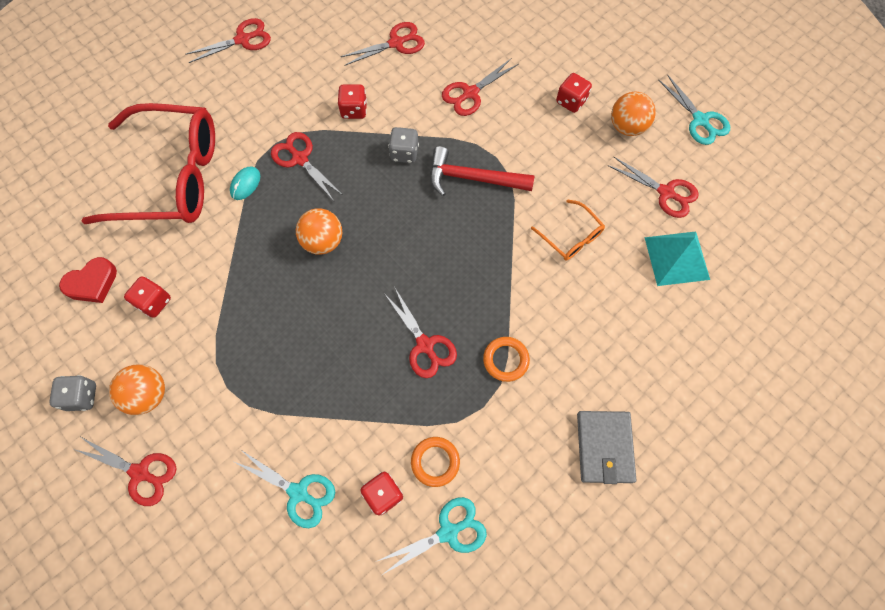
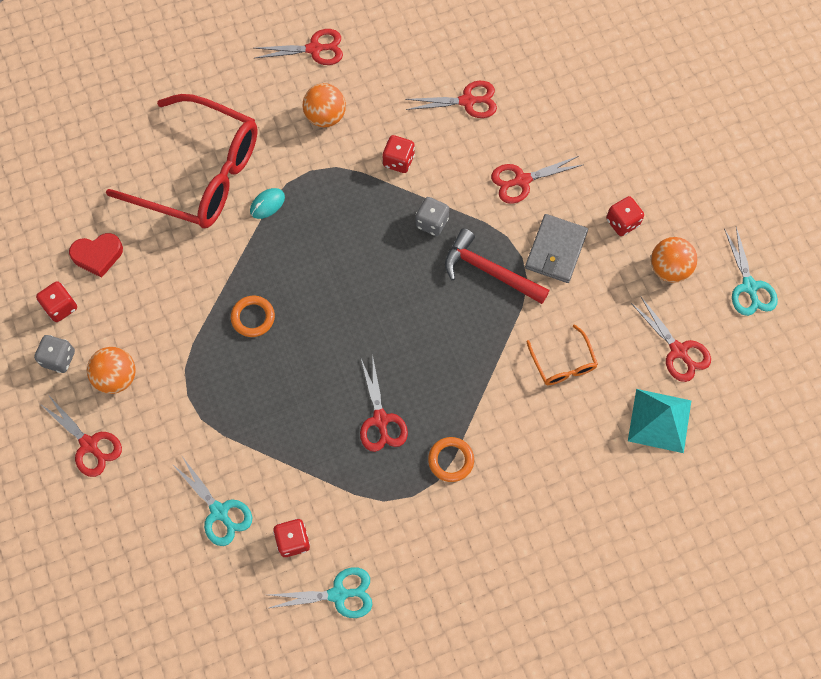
camera: 20 degrees right, 0 degrees up
red dice [124,276,171,318] -> red dice moved to [36,281,77,322]
red scissors [271,132,344,201] -> none
orange ball [296,208,342,255] -> orange ball moved to [303,83,346,127]
orange ring [411,437,460,487] -> orange ring moved to [231,296,275,337]
grey wallet [577,411,636,484] -> grey wallet moved to [525,214,588,283]

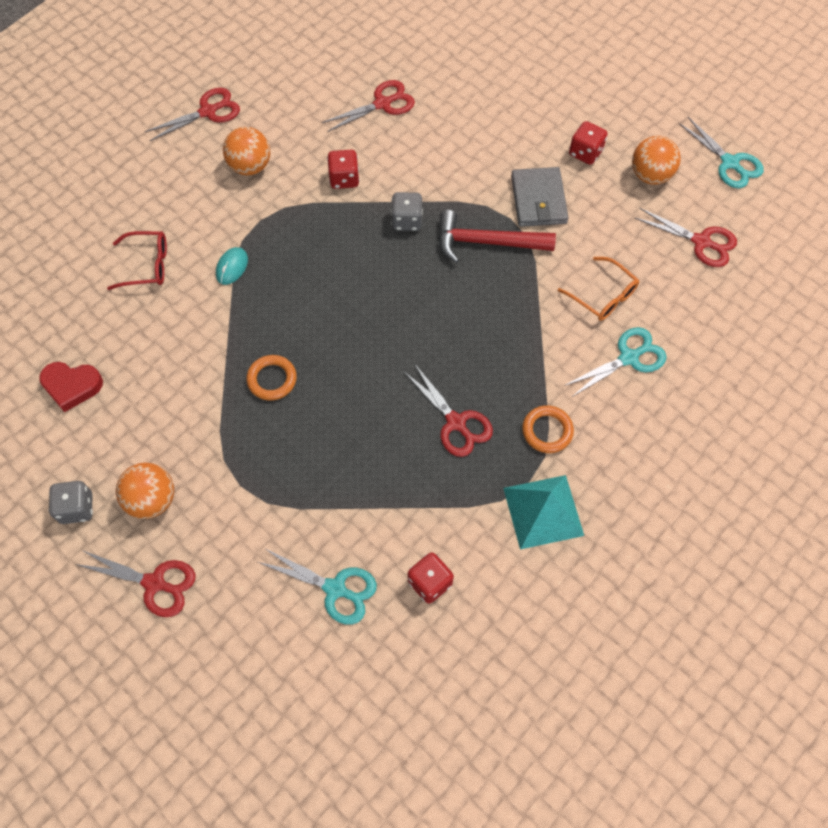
camera: 25 degrees left, 5 degrees down
red dice [36,281,77,322] -> none
red heart [69,233,123,278] -> red heart turned 45 degrees clockwise [39,362,103,412]
red glasses [106,94,258,228] -> red glasses [107,231,167,290], size x0.43
turquoise scissors [266,567,373,618] -> turquoise scissors moved to [564,327,667,397]
red scissors [491,156,582,204] -> none
turquoise pyramid [628,389,691,453] -> turquoise pyramid moved to [503,475,584,549]

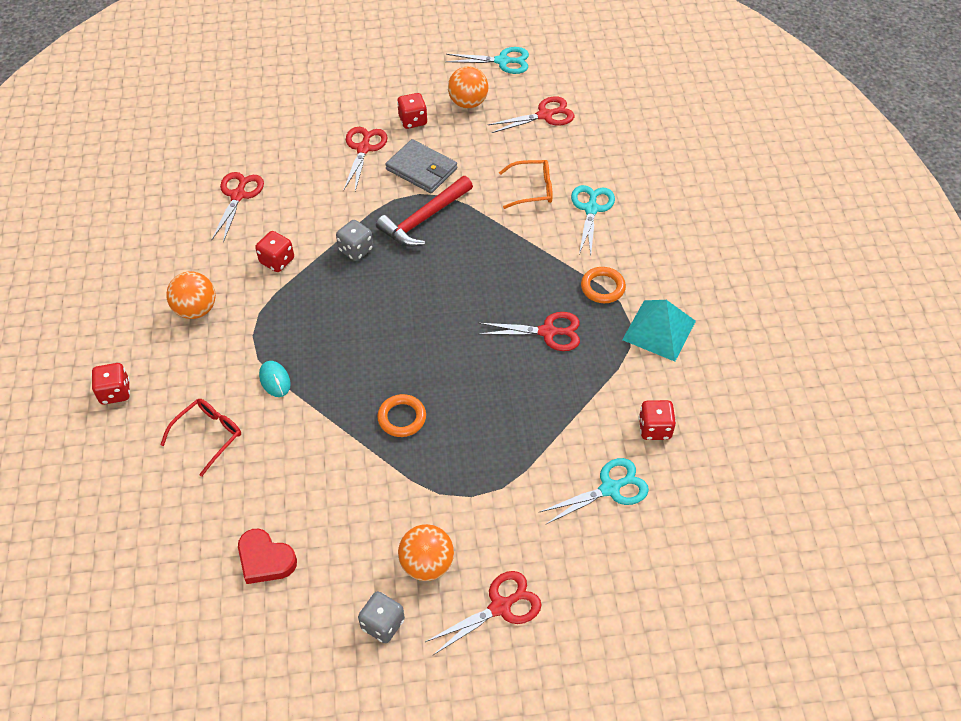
camera: 50 degrees left, 10 degrees down
red heart [39,362,103,412] -> red heart turned 75 degrees clockwise [238,529,297,584]
red scissors [144,88,240,141] -> red scissors moved to [344,127,388,191]
none -> red dice [91,363,130,405]

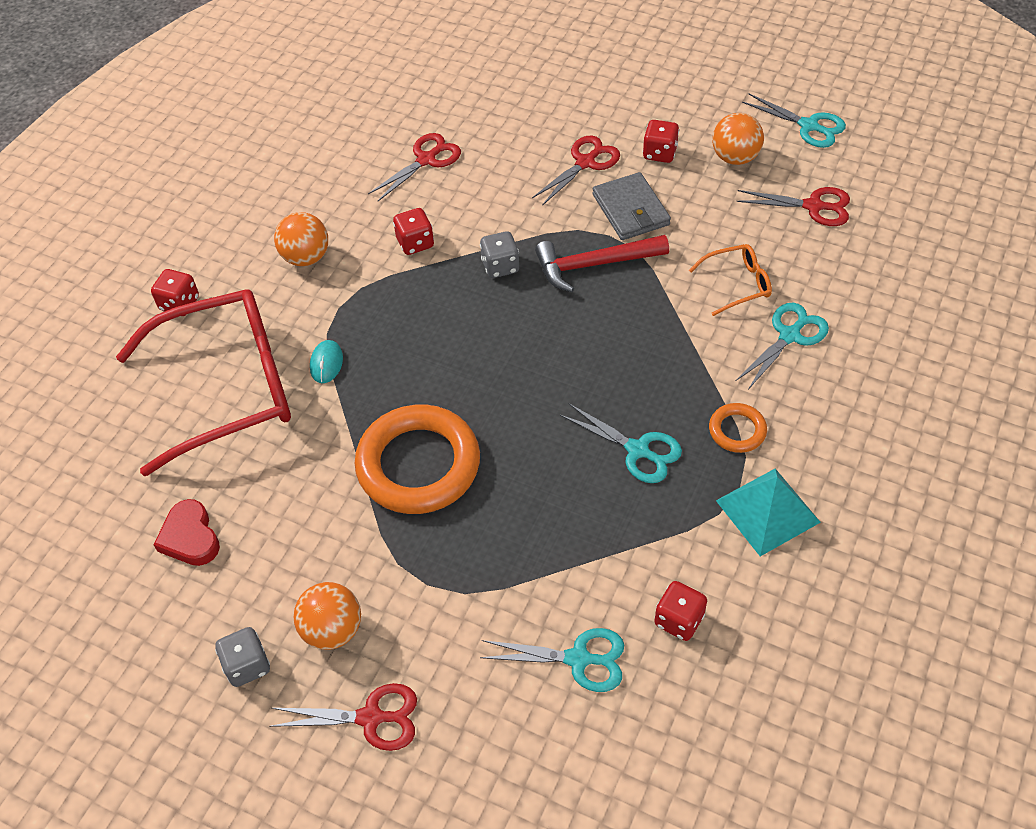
camera: 35 degrees right, 0 degrees up
red glasses [160,399,241,477] -> red glasses [116,289,291,476], size x2.33
orange ring [377,394,426,437] -> orange ring [355,405,480,514], size x2.15
red scissors [478,312,580,351] -> turquoise scissors [560,403,682,483]
orange glasses [499,160,553,209] -> orange glasses turned 45 degrees counterclockwise [689,244,772,316]

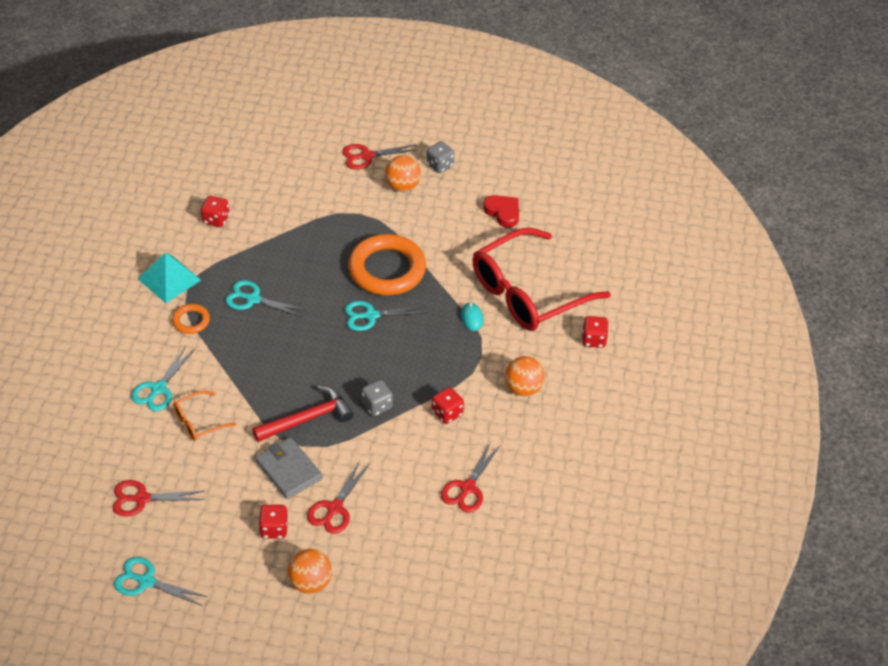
camera: 160 degrees right, 5 degrees down
turquoise scissors [480,628,624,692] -> turquoise scissors moved to [345,301,428,331]
orange ball [712,113,764,165] -> orange ball moved to [288,549,332,594]

